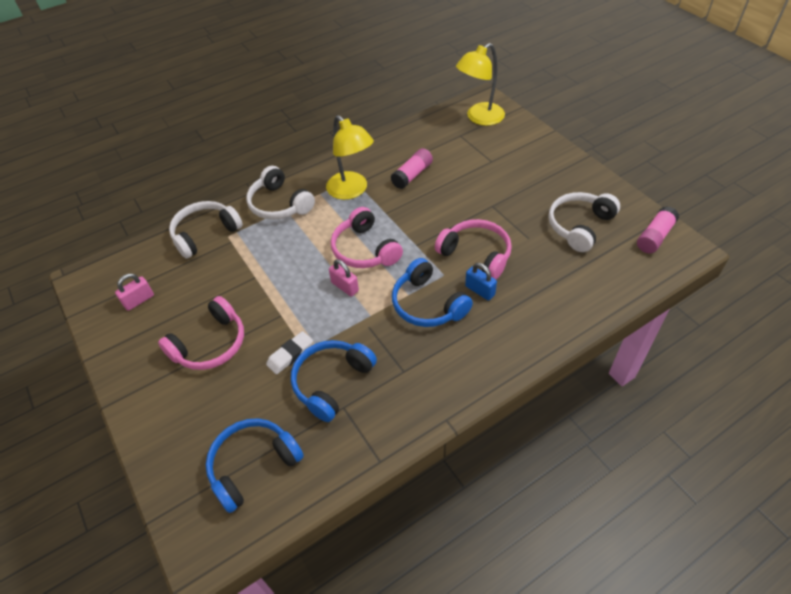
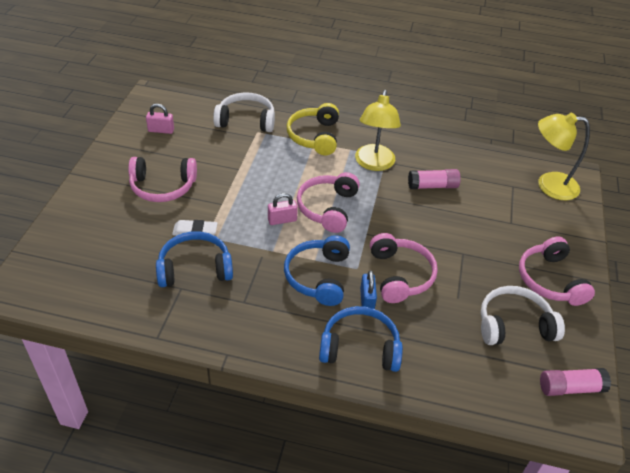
camera: 40 degrees right, 5 degrees down
blue headphones [206,418,304,513] -> blue headphones moved to [319,306,403,372]
white headphones [246,166,315,220] -> yellow headphones [287,103,339,155]
pink padlock [329,259,359,297] -> pink padlock turned 75 degrees clockwise [268,193,298,225]
none -> pink headphones [519,237,595,306]

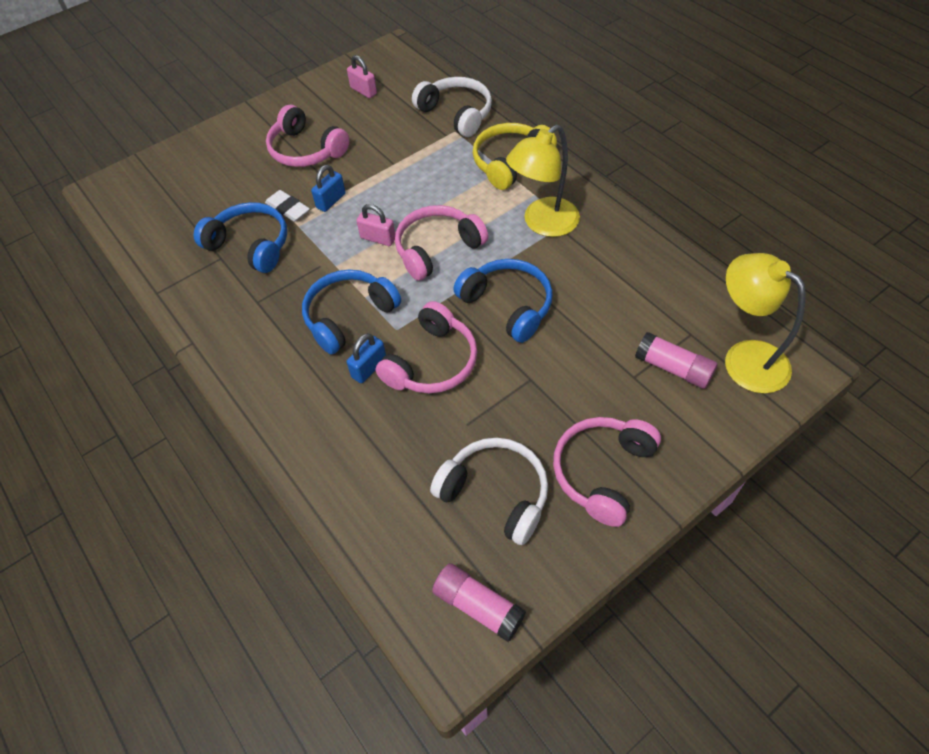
camera: 45 degrees right, 10 degrees up
blue headphones [319,306,403,372] -> blue headphones moved to [454,259,553,343]
pink glue stick [408,169,461,189] -> pink glue stick moved to [635,332,718,389]
none -> blue padlock [311,165,346,212]

